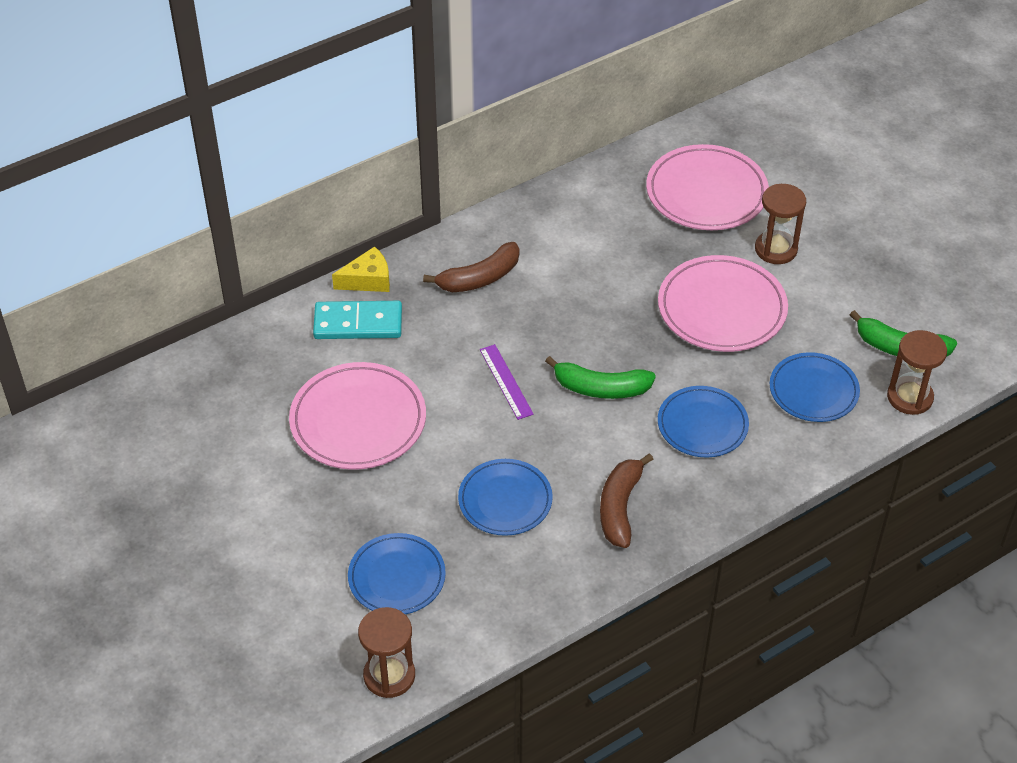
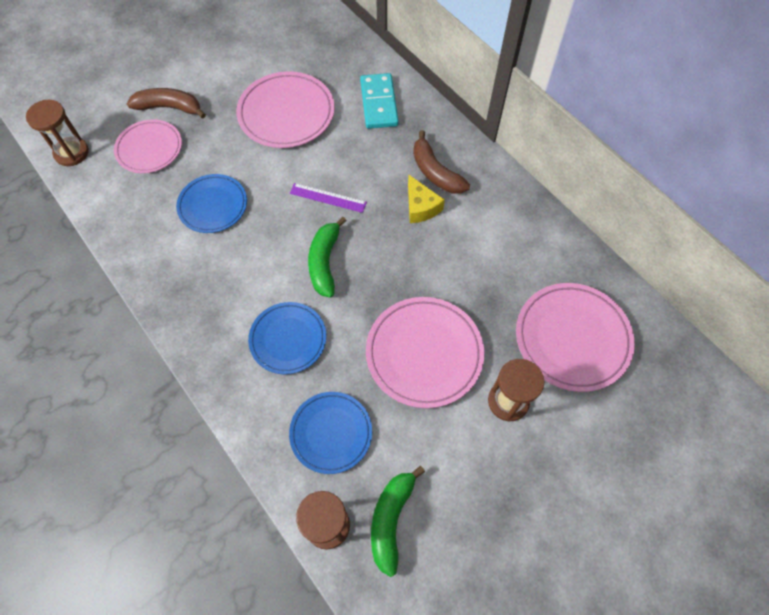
camera: 85 degrees right, 15 degrees up
yellow cheese [332,246,390,292] -> yellow cheese moved to [408,175,445,223]
blue plate [348,533,446,614] -> pink plate [114,119,182,173]
purple ruler [480,344,534,420] -> purple ruler turned 45 degrees clockwise [290,183,367,213]
brown banana [600,453,654,548] -> brown banana moved to [127,88,206,119]

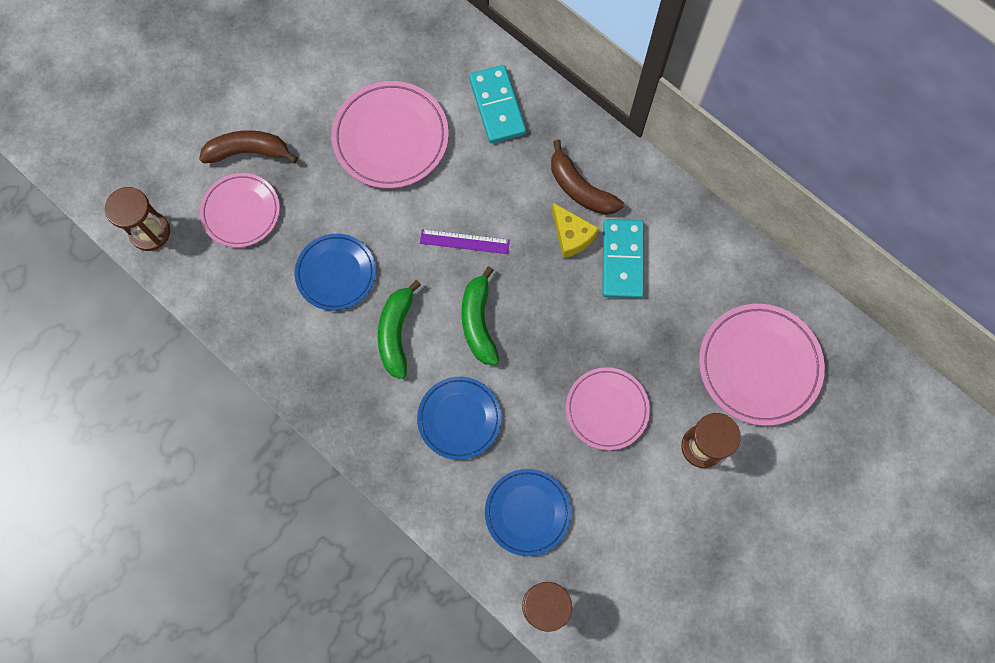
camera: 10 degrees left, 10 degrees up
pink plate [366,297,484,408] -> pink plate [566,367,650,450], size x0.67
green banana [371,466,425,577] -> green banana moved to [378,280,421,379]
none -> turquoise domino [602,219,644,299]

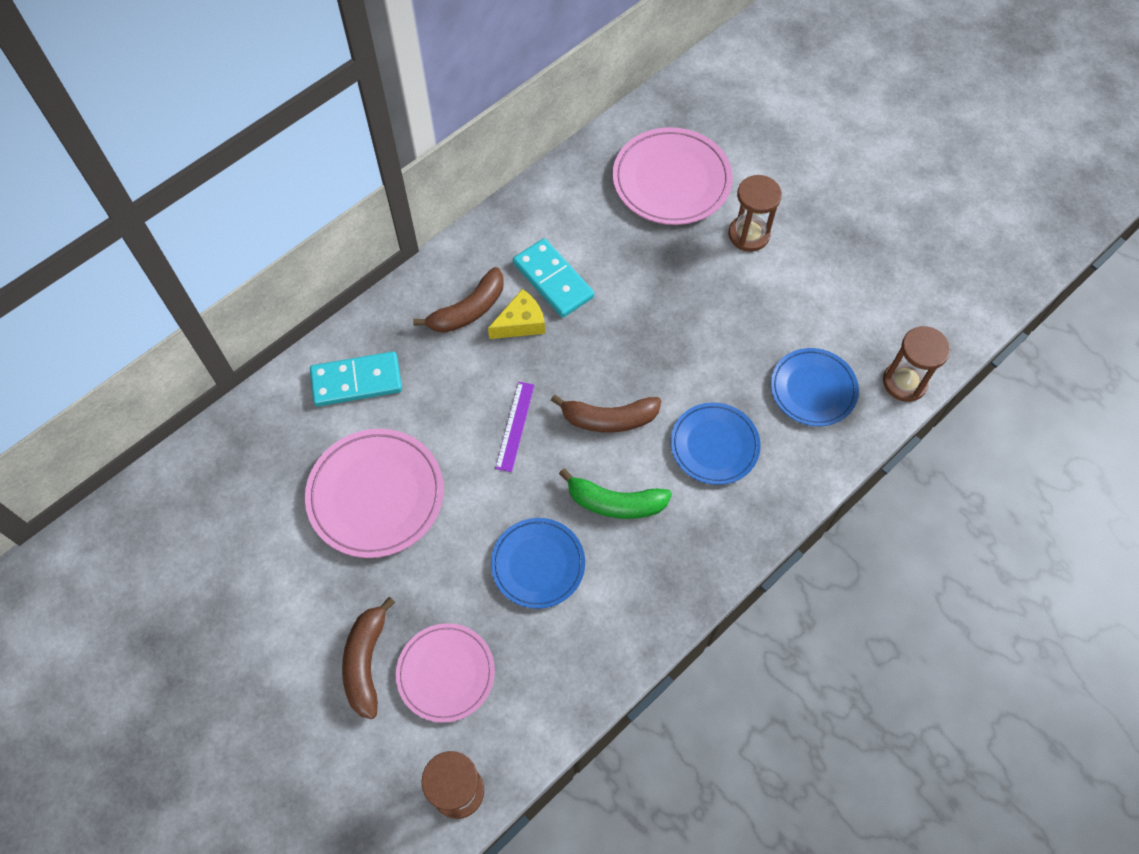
camera: 85 degrees left, 10 degrees down
green banana [461,266,499,365] -> brown banana [551,395,661,433]
pink plate [566,367,650,450] -> none
turquoise domino [602,219,644,299] -> turquoise domino turned 45 degrees clockwise [513,238,594,318]

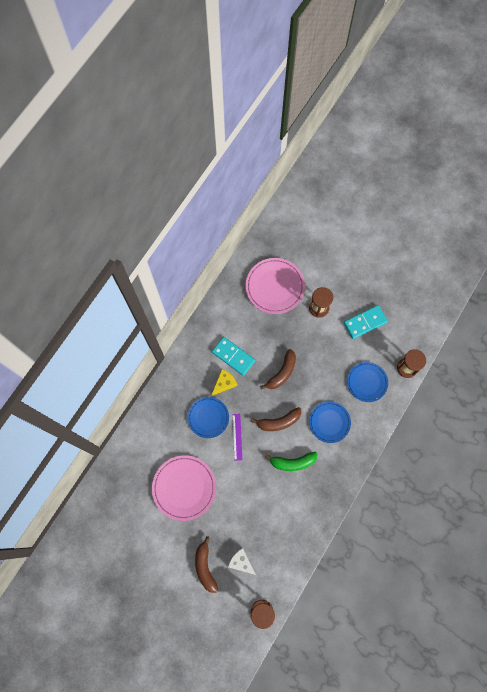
camera: 15 degrees left, 10 degrees up
turquoise domino [310,351,402,406] -> turquoise domino moved to [343,305,388,339]
pink plate [396,623,495,723] -> white cheese [228,548,256,575]
brown banana [413,267,503,333] -> brown banana moved to [260,349,296,389]
blue plate [491,518,585,609] -> blue plate moved to [188,397,229,438]

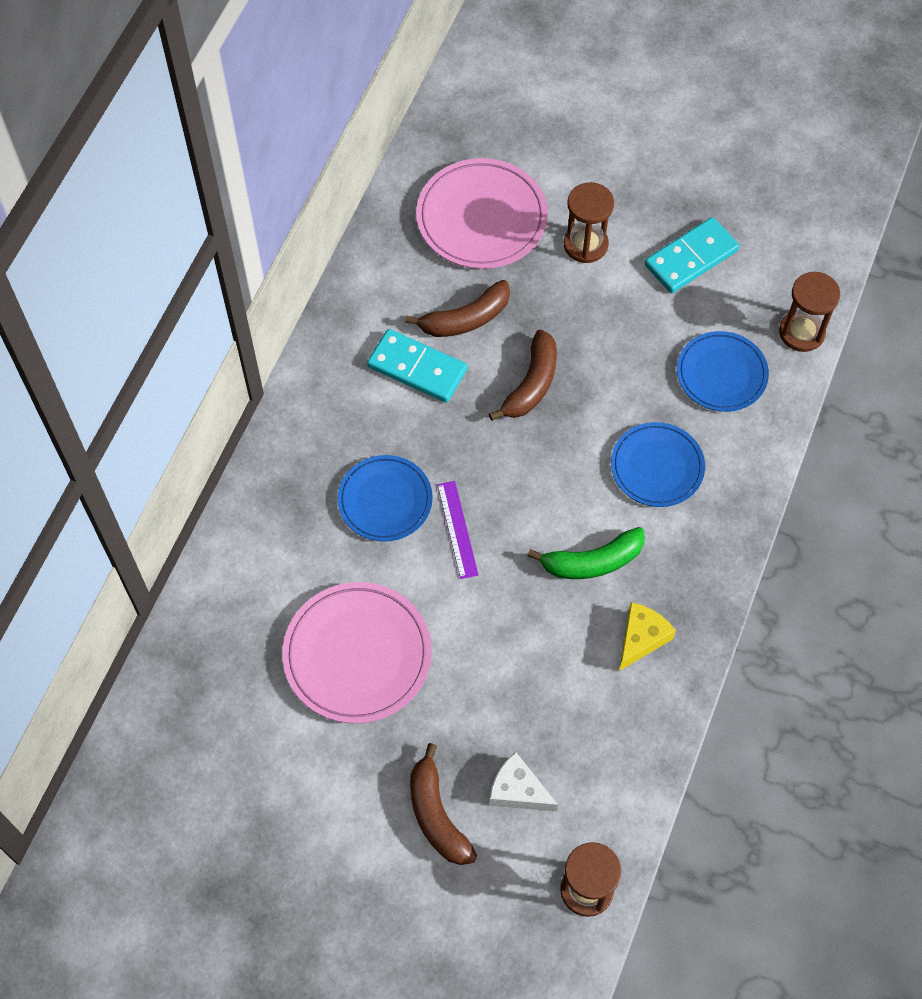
camera: 10 degrees left, 10 degrees down
yellow cheese [212,369,238,396] -> yellow cheese moved to [619,602,676,671]
brown banana [251,407,301,431] -> brown banana moved to [405,280,510,337]

